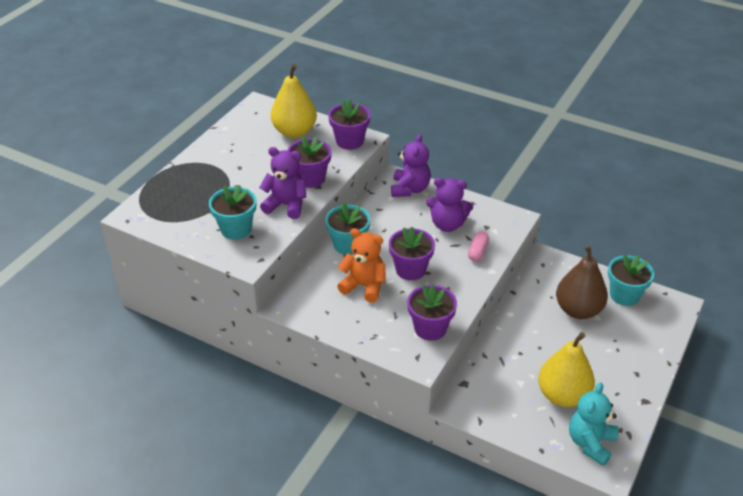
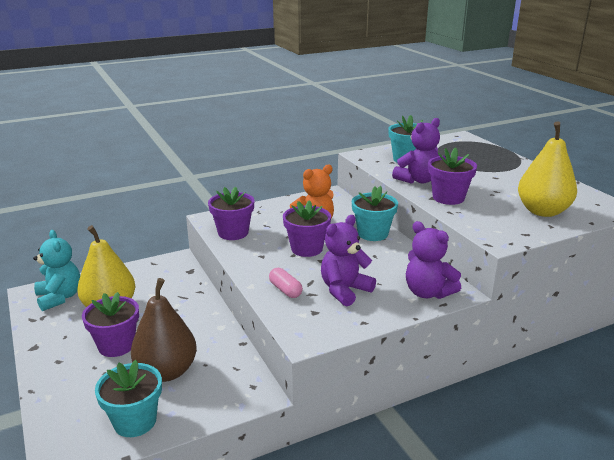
camera: 125 degrees right, 15 degrees down
purple flower pot [328,99,370,150] -> purple flower pot moved to [82,292,139,357]

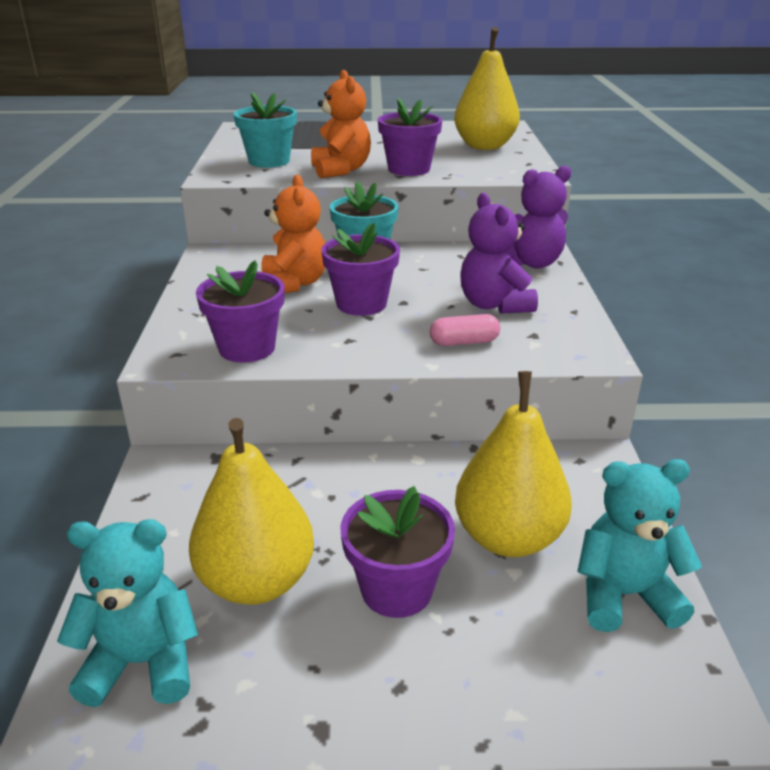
camera: 65 degrees left, 5 degrees up
turquoise flower pot [95,360,162,437] -> turquoise teddy bear [577,459,702,632]
brown pear [131,278,197,382] -> yellow pear [455,371,572,557]
purple teddy bear [392,118,440,184] -> orange teddy bear [311,70,371,178]

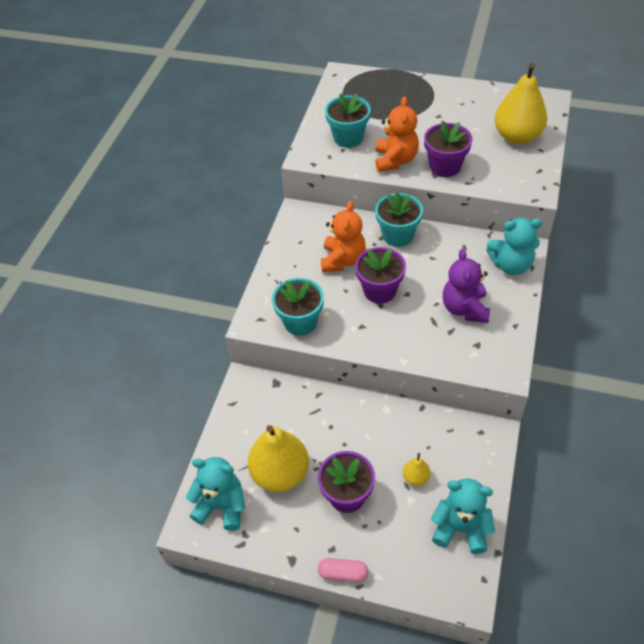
camera: 20 degrees right, 20 degrees up
purple flower pot [196,260,285,363] -> turquoise flower pot [272,278,324,336]
pink capsule [430,314,501,346] -> pink capsule moved to [318,558,368,582]
yellow pear [455,371,572,557] -> yellow pear [403,453,430,486], size x0.45
purple teddy bear [506,166,571,268] -> turquoise teddy bear [486,218,542,275]

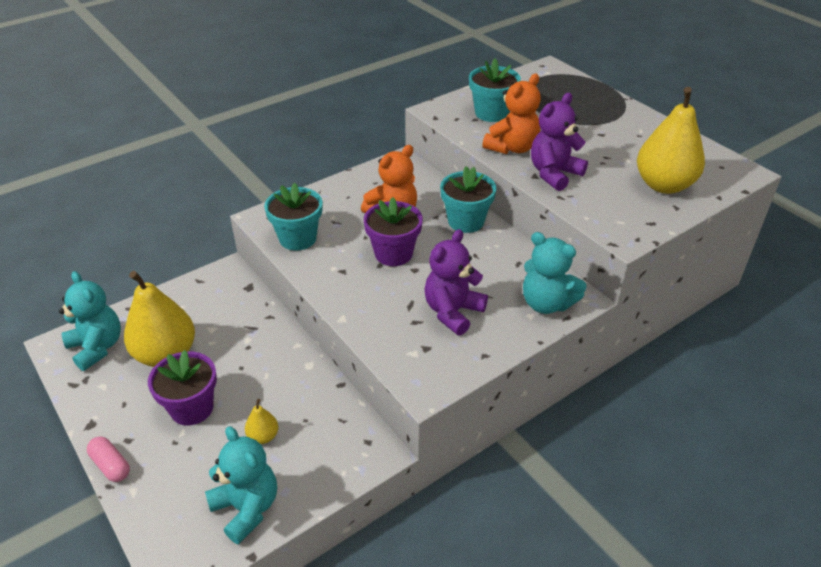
camera: 35 degrees right, 10 degrees down
purple flower pot [424,121,472,177] -> purple teddy bear [531,93,588,191]

